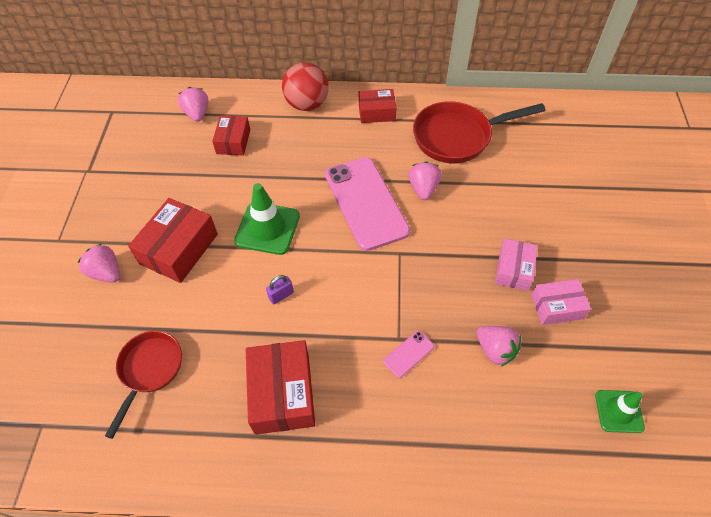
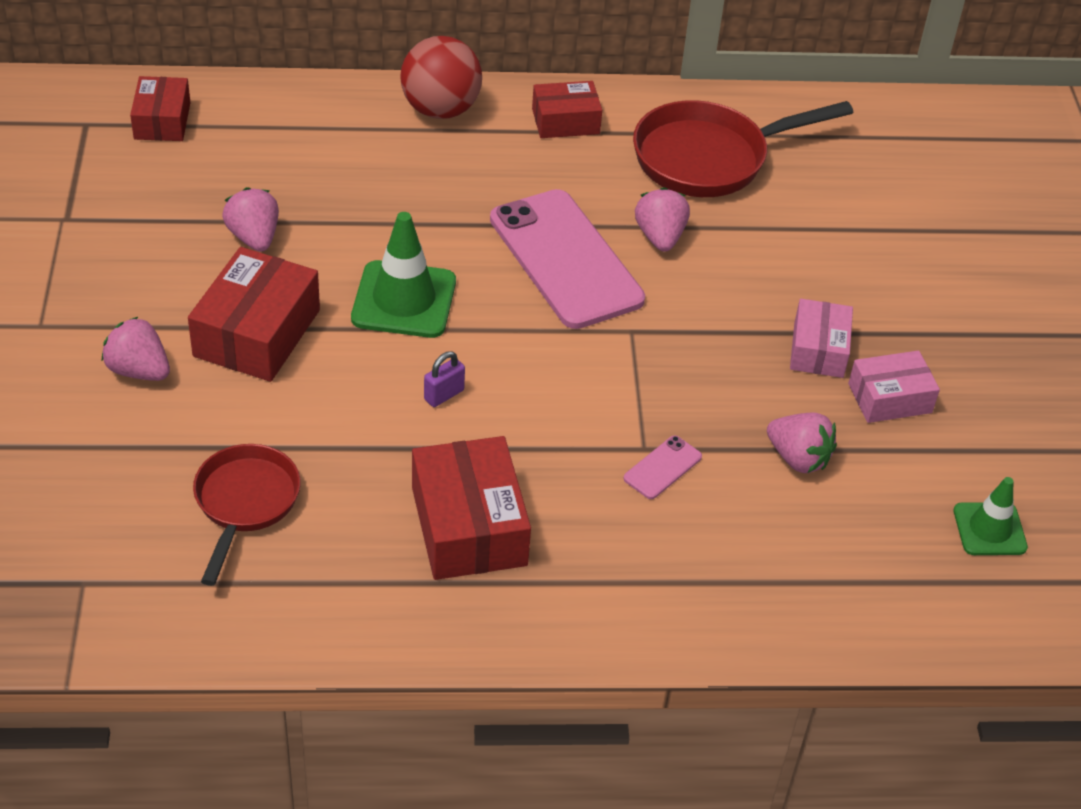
camera: 10 degrees left, 10 degrees down
pink strawberry [178,87,208,122] -> pink strawberry moved to [222,187,279,252]
red box [212,115,250,156] -> red box moved to [130,76,191,141]

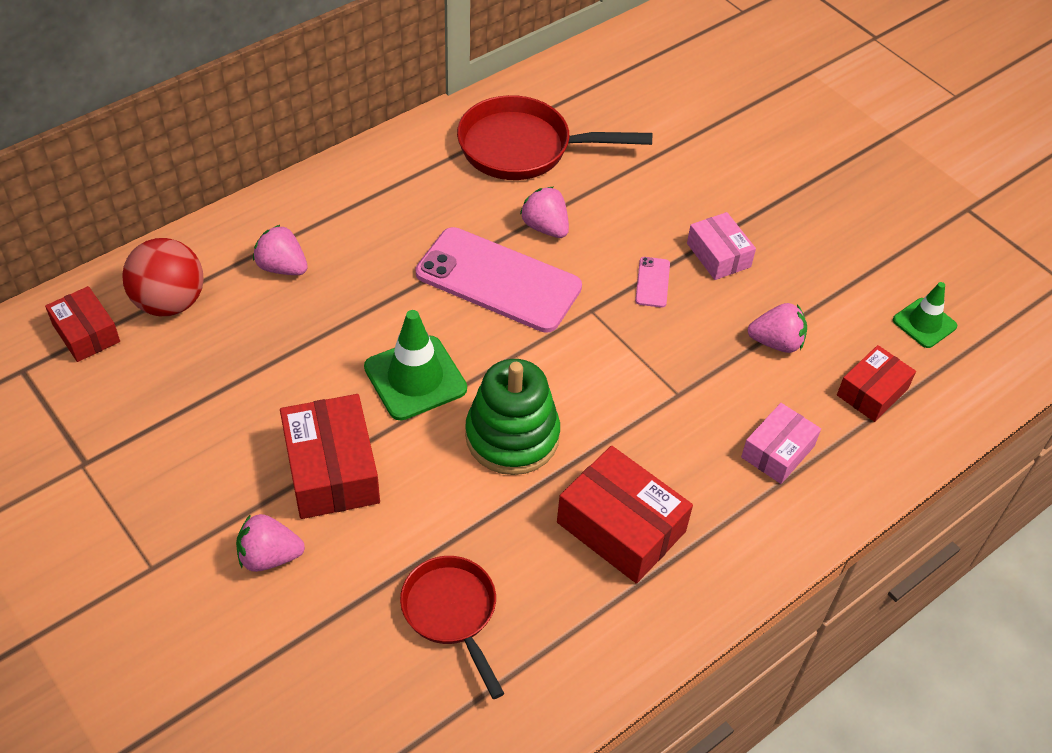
camera: 35 degrees left, 5 degrees up
pink strawberry [222,187,279,252] -> pink strawberry moved to [253,225,308,275]
red ball [400,36,482,119] -> red ball moved to [122,238,204,316]
purple padlock [424,351,465,407] -> green stacking toy [465,359,560,475]
red box [532,81,602,138] -> red box moved to [837,345,916,422]
pink phone [623,436,702,499] -> pink phone moved to [635,257,670,308]
red pan [633,100,853,197] -> red pan turned 60 degrees clockwise [457,95,652,180]
pink box [848,350,940,423] -> pink box moved to [741,403,821,484]

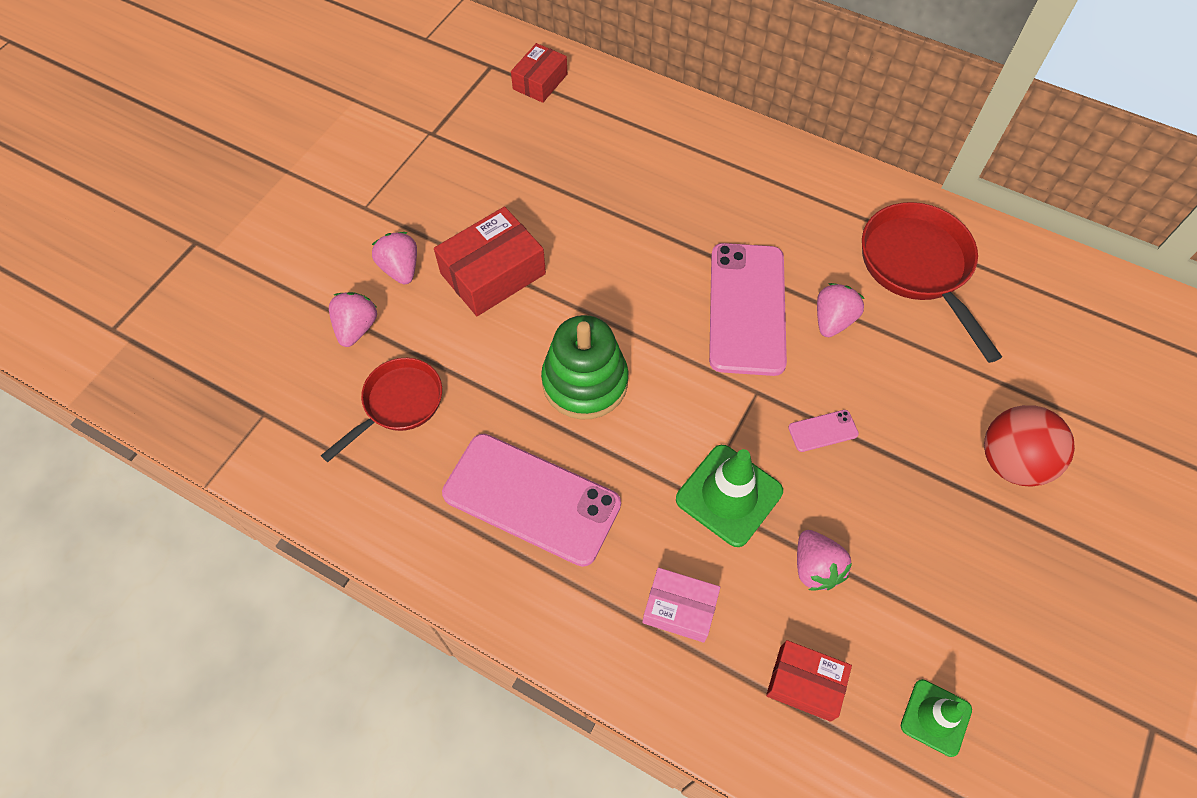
camera: 70 degrees right, 10 degrees up
red ball [122,238,204,316] -> red ball moved to [984,405,1075,487]
pink strawberry [253,225,308,275] -> pink strawberry moved to [329,292,377,347]
green traffic cone [364,310,467,420] -> green traffic cone moved to [676,445,783,547]
red box [557,446,693,584] -> pink phone [442,434,621,567]
pink box [687,212,756,280] -> none

